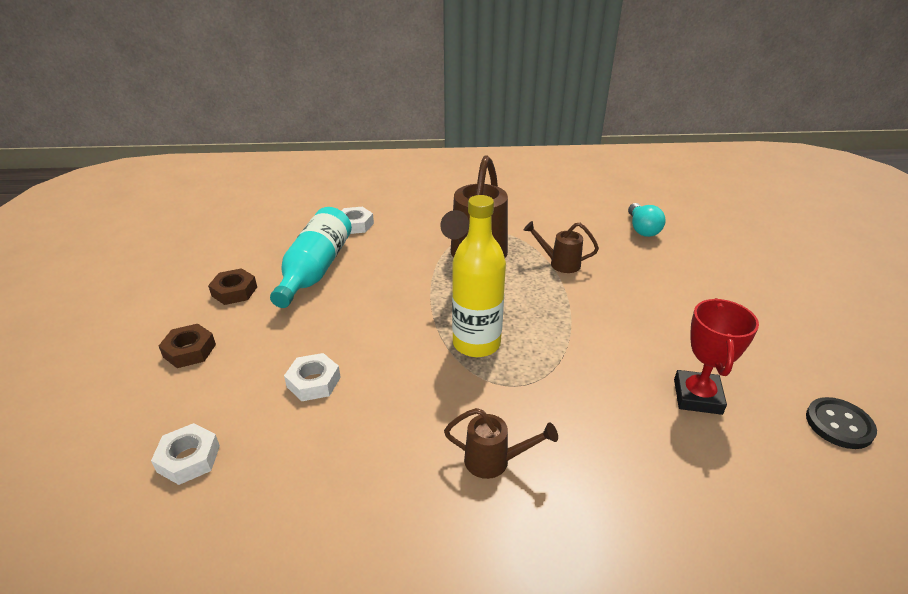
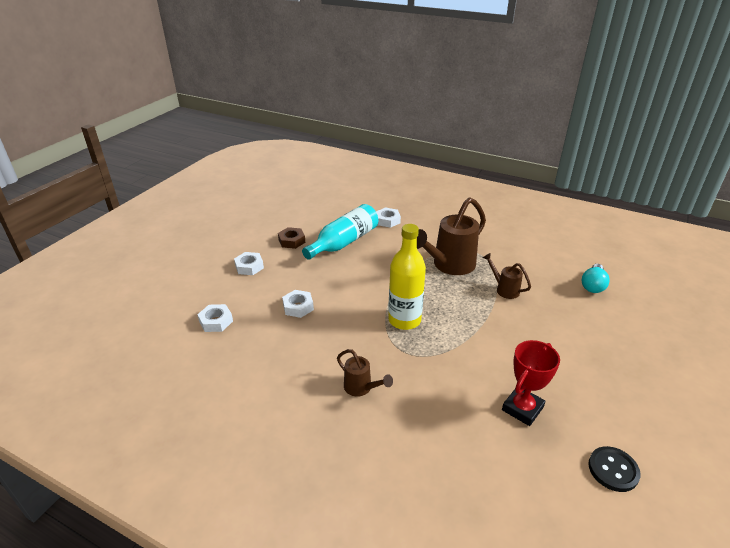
camera: 30 degrees right, 0 degrees up
brown nut [159,324,216,368] -> white nut [234,252,264,275]

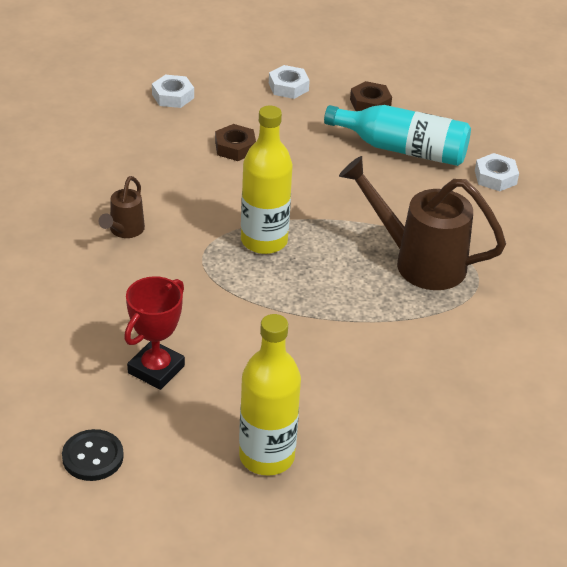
camera: 65 degrees right, 5 degrees up
white nut [282,290,314,318] -> brown nut [215,124,256,161]
brown watering can [483,253,531,299] -> none
red trophy [502,340,560,426] -> red trophy turned 75 degrees counterclockwise [124,276,185,390]
turquoise light bulb [582,264,610,293] -> none
none -> yellow bottle [239,314,301,476]

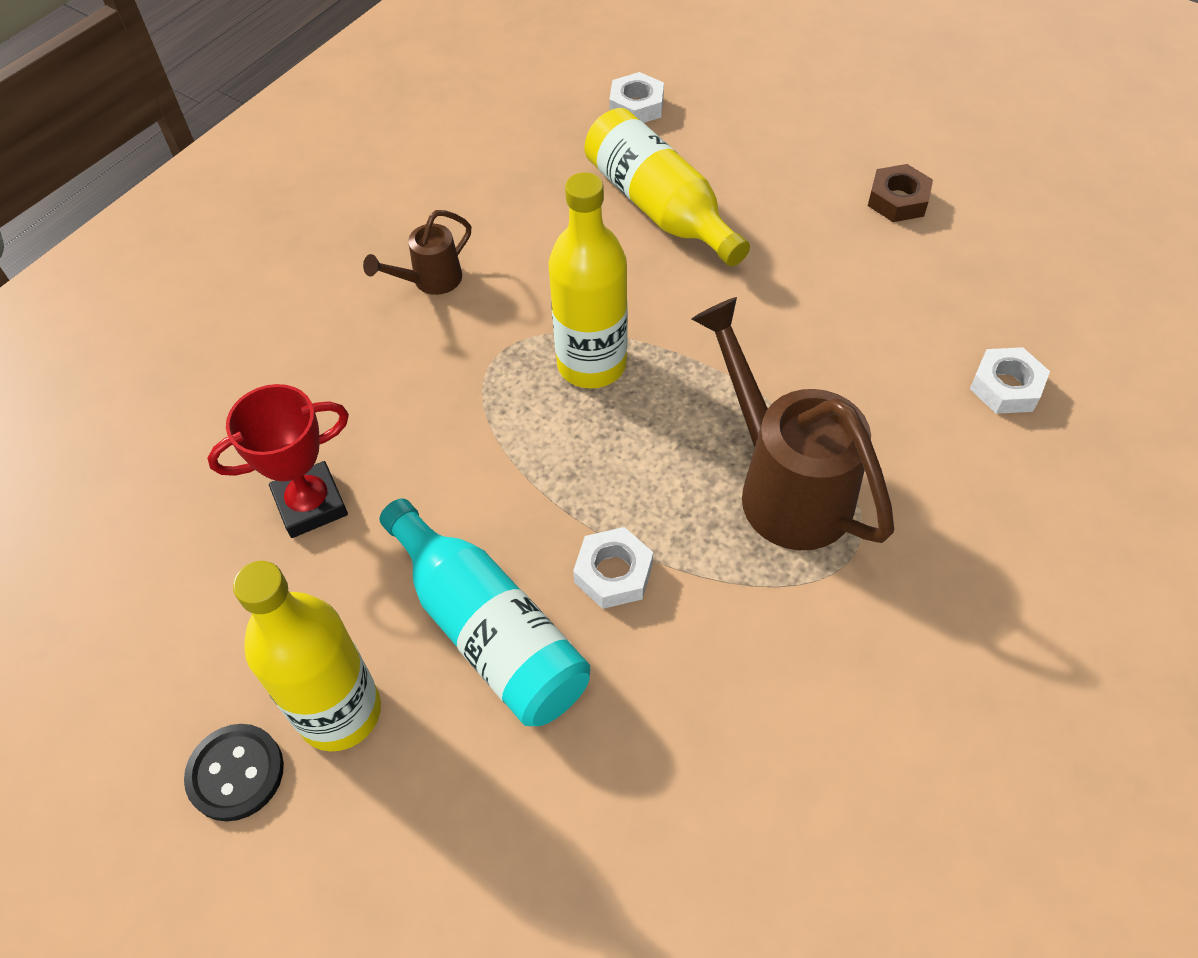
camera: 35 degrees right, 15 degrees up
black button [62,429,124,481] -> black button moved to [184,724,284,821]
brown nut [215,124,256,161] -> yellow bottle [584,108,750,266]
white nut [269,65,310,99] -> white nut moved to [573,527,653,609]
turquoise bottle [324,105,471,166] -> turquoise bottle moved to [380,498,590,726]

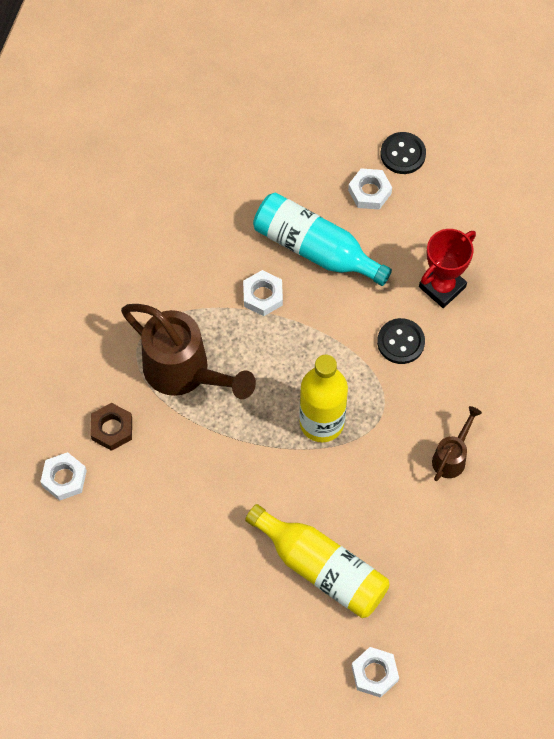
camera: 160 degrees right, 10 degrees up
yellow bottle [233,561,381,752] -> white nut [348,168,392,210]
brown nut [868,164,933,222] -> brown nut moved to [90,403,132,451]
none -> black button [377,318,425,364]

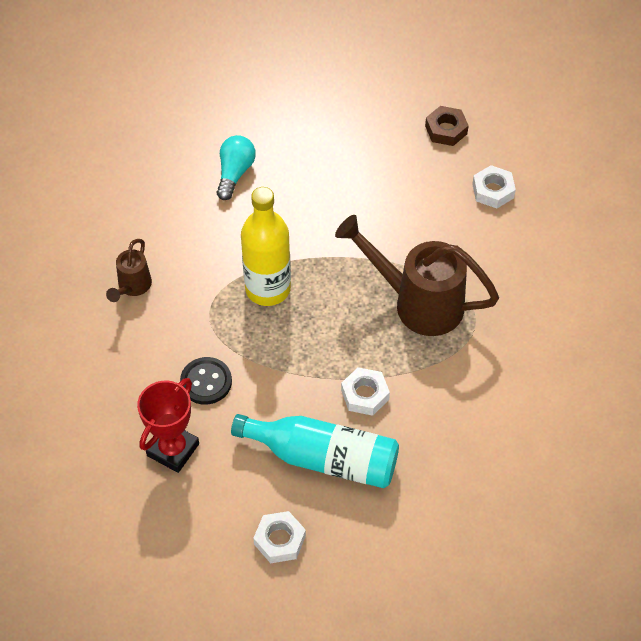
camera: 165 degrees right, 10 degrees down
brown nut [90,403,132,451] -> brown nut moved to [425,106,469,146]
yellow bottle [245,504,390,618] -> turquoise light bulb [217,135,256,200]
white nut [351,647,399,698] -> none
black button [381,132,426,174] -> none

